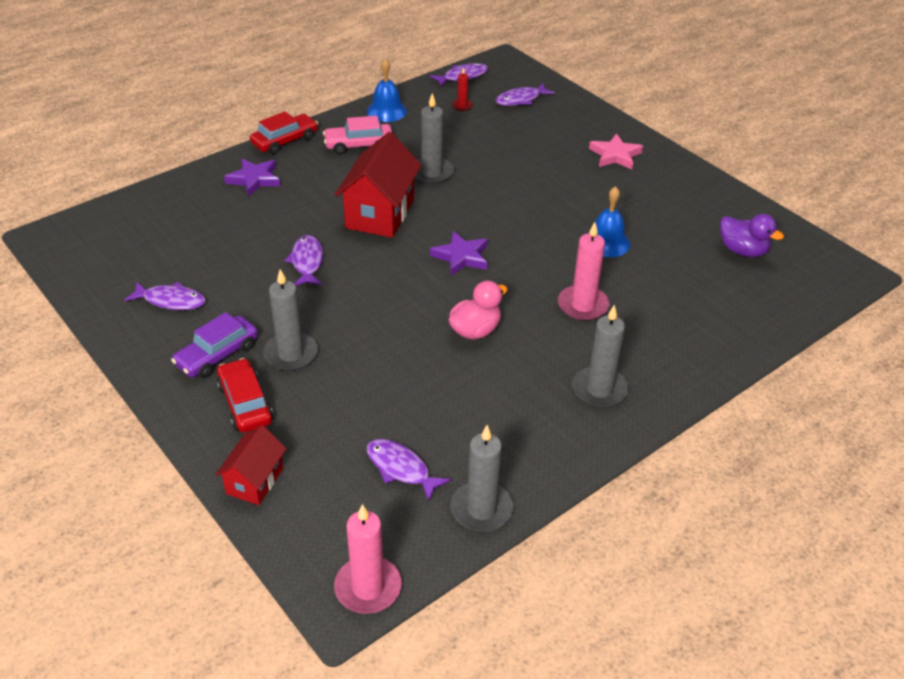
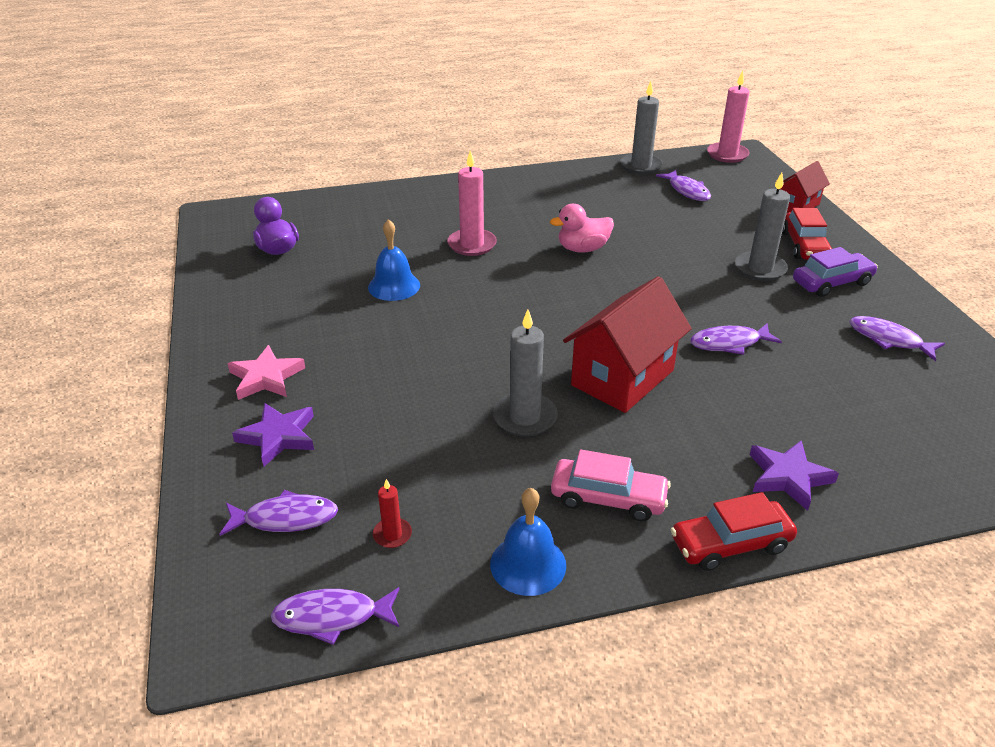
camera: 155 degrees left, 5 degrees down
purple fish [284,235,323,286] -> purple fish turned 60 degrees clockwise [690,324,782,355]
purple star [430,231,488,276] -> purple star moved to [232,403,314,467]
grey candle [572,305,629,408] -> none

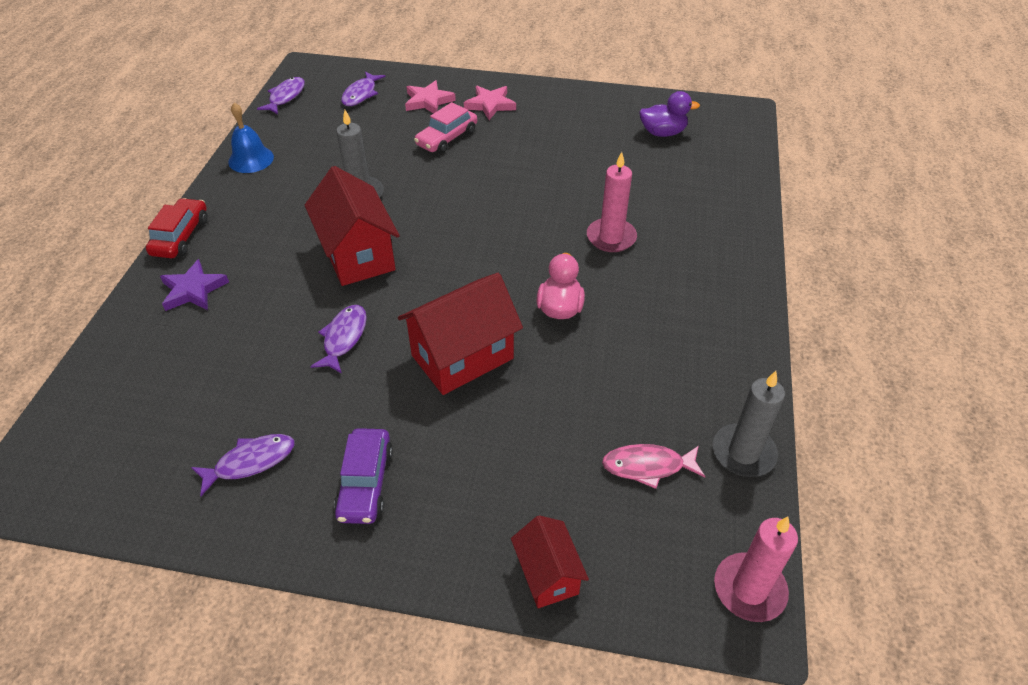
camera: 115 degrees right, 10 degrees up
purple star [232,403,314,467] -> pink star [405,80,456,114]
blue bell [368,219,420,301] -> none
red candle [373,479,412,548] -> none
pink car [551,449,671,521] -> pink car moved to [414,102,477,154]
purple fish [656,170,711,201] -> pink fish [602,444,705,489]
grey candle [735,173,790,281] -> none
red car [782,208,832,260] -> none
none -> red house [398,273,523,395]

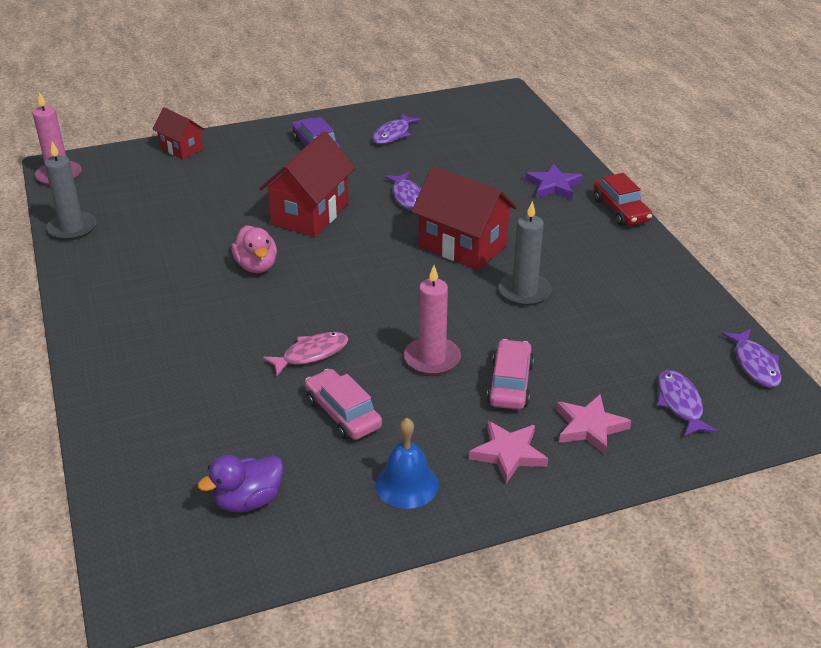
camera: 150 degrees right, 10 degrees down
blue bell [228,103,274,173] -> blue bell moved to [375,418,439,509]
pink candle [587,152,637,252] -> pink candle moved to [404,265,461,375]
pink fish [602,444,705,489] -> pink fish moved to [262,332,349,376]
none -> pink car [305,369,382,440]

